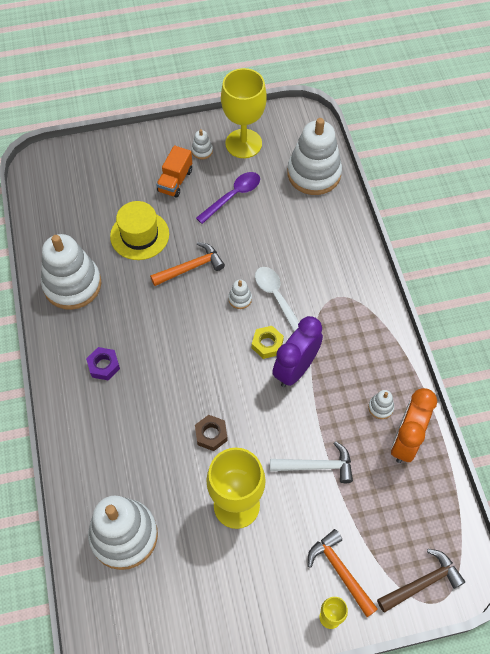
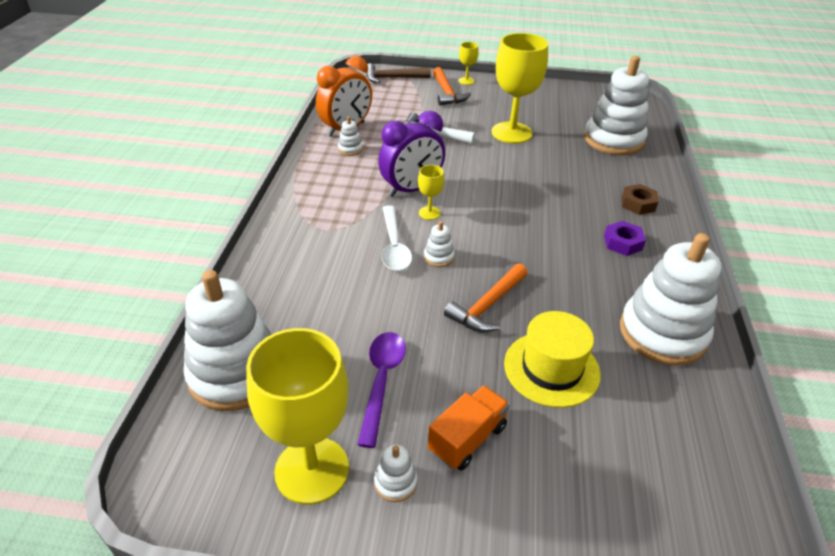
camera: 160 degrees left, 20 degrees down
orange hammer [150,242,225,286] -> orange hammer turned 45 degrees counterclockwise [444,263,528,332]
brown nut [195,415,228,451] -> brown nut moved to [622,184,659,215]
purple spoon [196,172,260,224] -> purple spoon turned 120 degrees clockwise [357,332,406,448]
yellow nut [252,326,284,359] -> yellow goblet [418,165,444,220]

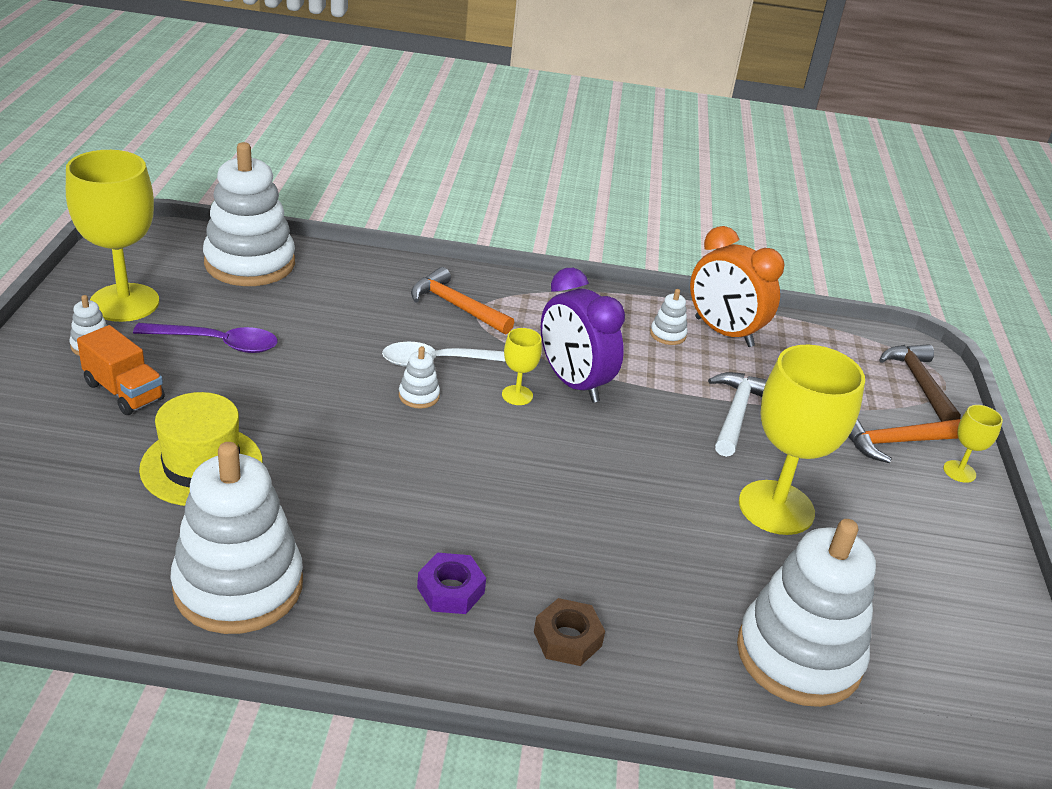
camera: 85 degrees right, 5 degrees down
orange hammer [444,263,528,332] -> orange hammer moved to [411,267,514,334]

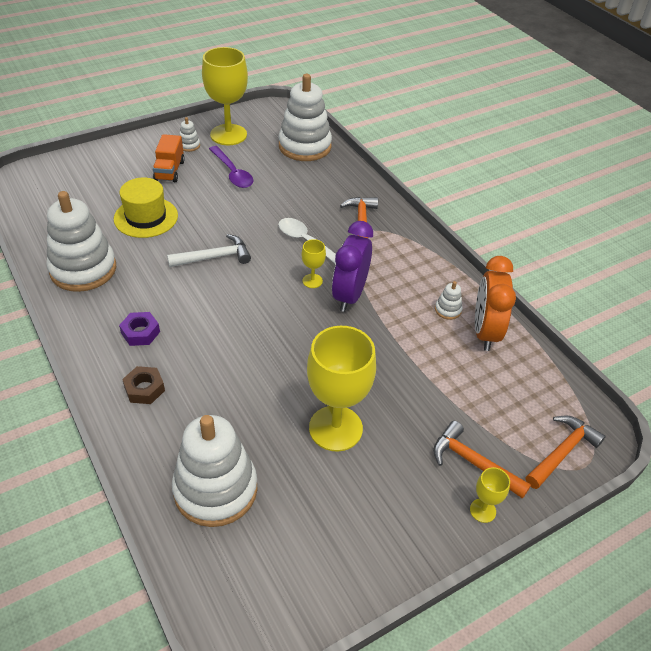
camera: 55 degrees right, 10 degrees up
white stacking toy [399,346,440,408] -> none
white hammer [708,372,767,457] -> white hammer moved to [167,234,251,267]
brown hammer [879,344,961,422] -> orange hammer [525,415,606,489]

